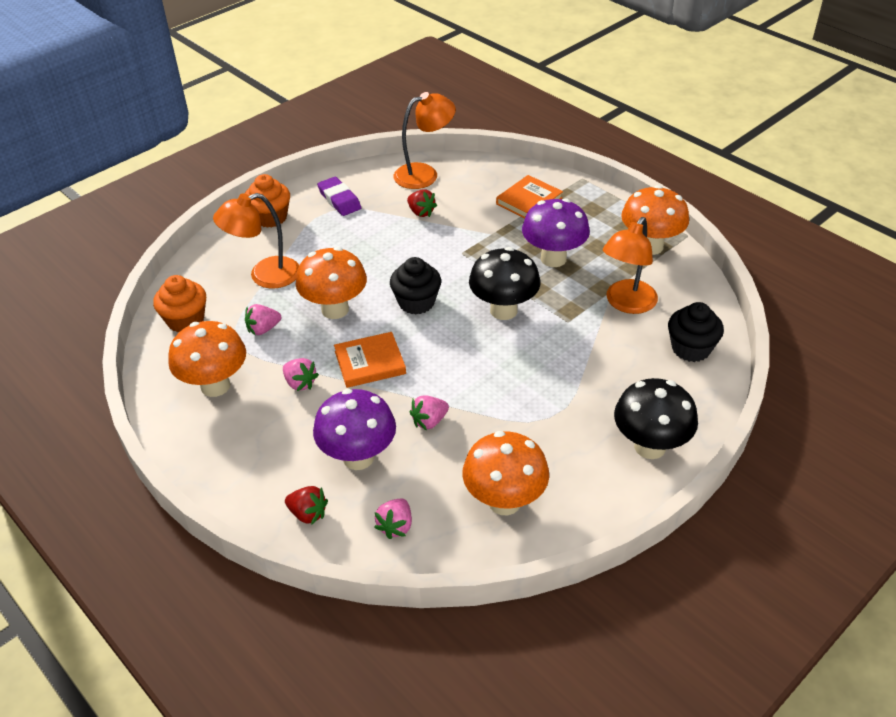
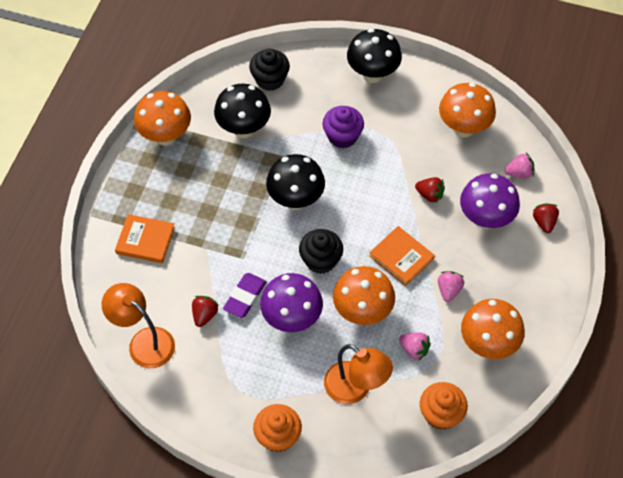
camera: 120 degrees left, 15 degrees up
purple eraser [317,177,361,216] -> purple eraser moved to [223,273,267,318]
pink strawberry [410,395,449,430] -> red strawberry [415,177,445,204]
purple mushroom [522,198,590,267] -> purple mushroom moved to [260,273,323,332]
orange lamp [603,217,658,314] -> black mushroom [214,84,271,138]
none -> purple cupcake [322,106,364,148]

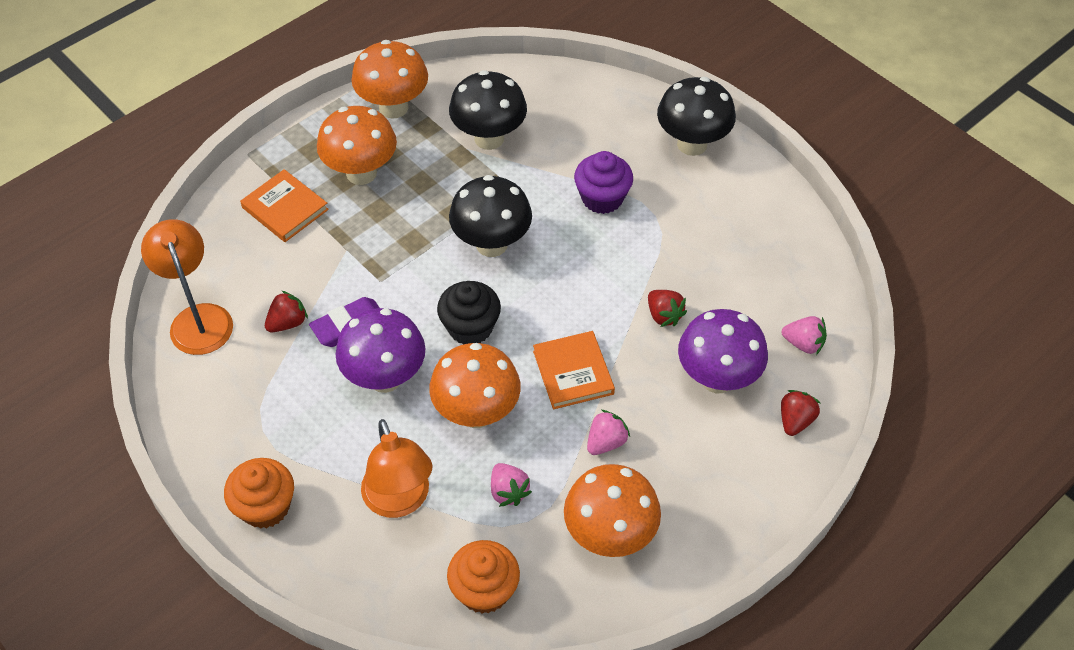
camera: 30 degrees right, 5 degrees down
black cupcake [249,49,290,91] -> none
orange mushroom [439,83,496,137] -> orange mushroom moved to [317,106,397,185]

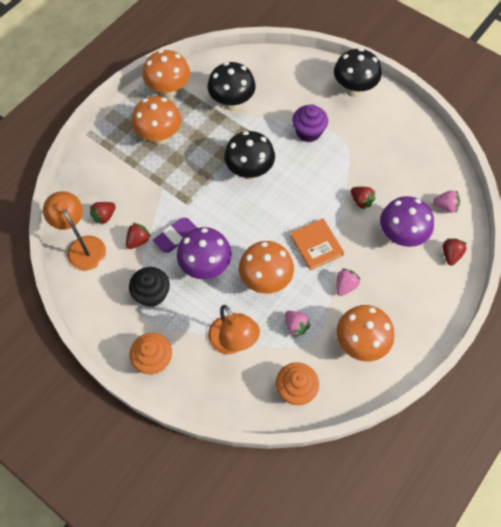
camera: 10 degrees left, 10 degrees up
orange book [240,169,329,242] -> none
black cupcake [437,281,501,344] -> black cupcake moved to [129,267,170,307]
none -> red strawberry [90,202,116,225]

